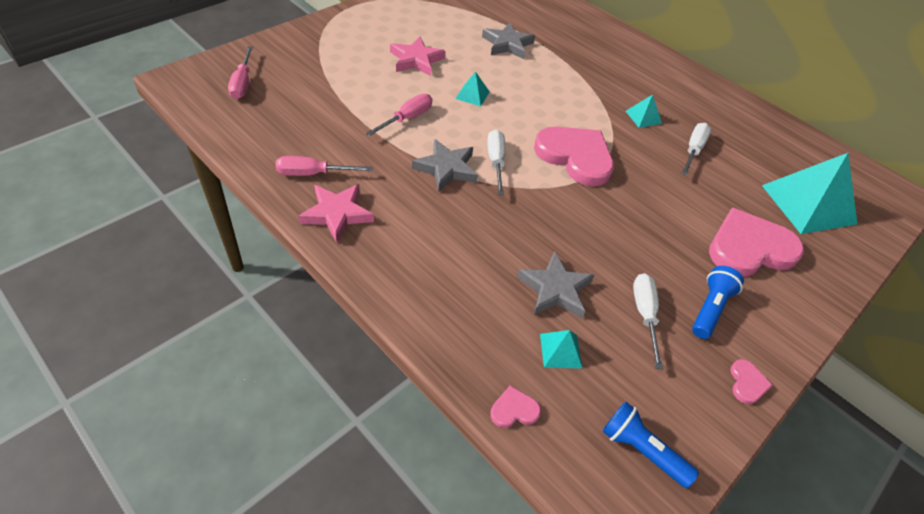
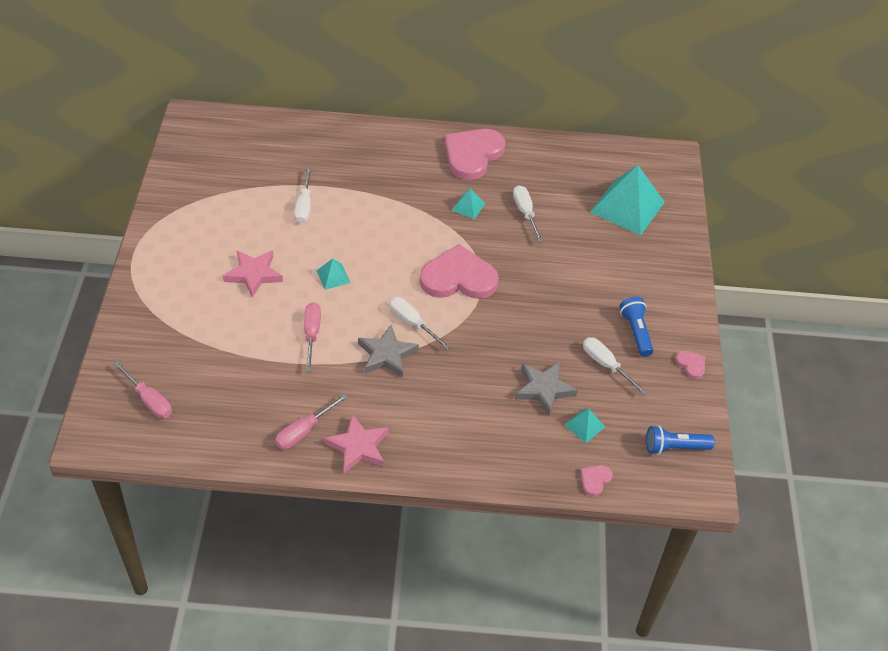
camera: 40 degrees left, 0 degrees up
grey star [482,22,535,59] -> white screwdriver [294,167,312,223]
pink heart [709,208,804,277] -> pink heart moved to [444,129,505,180]

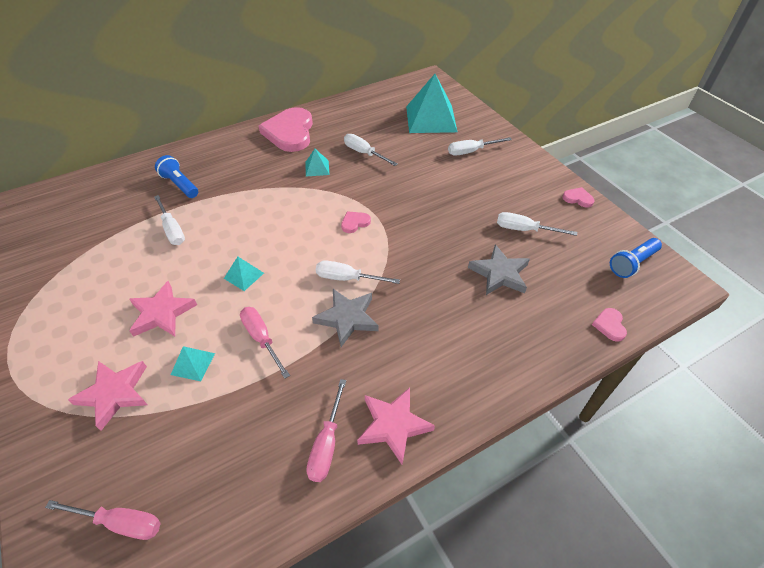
camera: 30 degrees left, 0 degrees up
pink heart [420,244,499,299] -> pink heart [341,211,371,233], size x0.42
turquoise pyramid [564,409,605,443] -> turquoise pyramid moved to [171,346,215,381]
blue flashlight [619,297,653,357] -> blue flashlight moved to [155,155,198,198]
none -> pink star [68,361,147,431]
none -> white screwdriver [448,137,512,156]

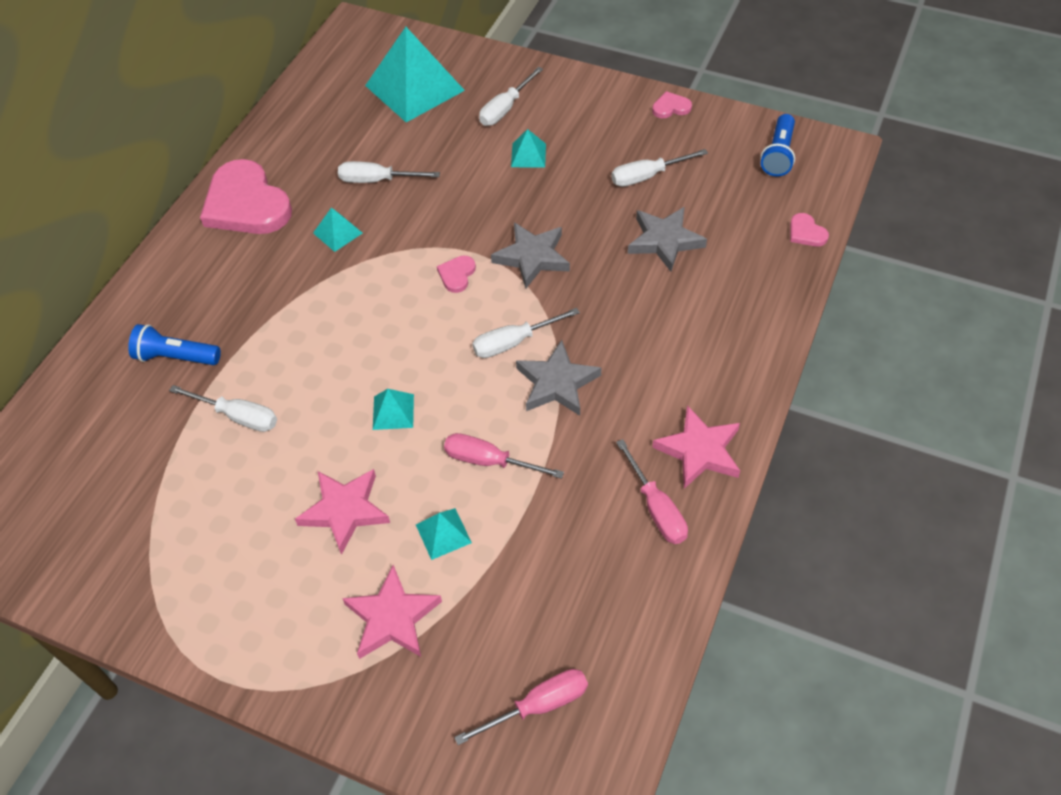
camera: 35 degrees left, 5 degrees up
none -> grey star [491,222,570,288]
none -> turquoise pyramid [511,129,546,167]

